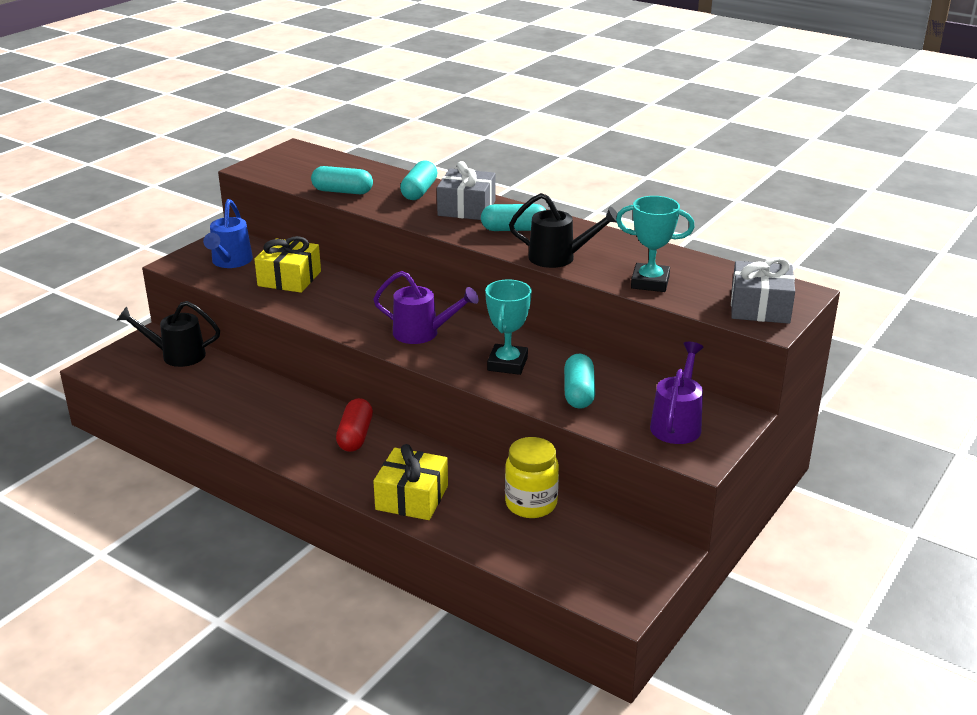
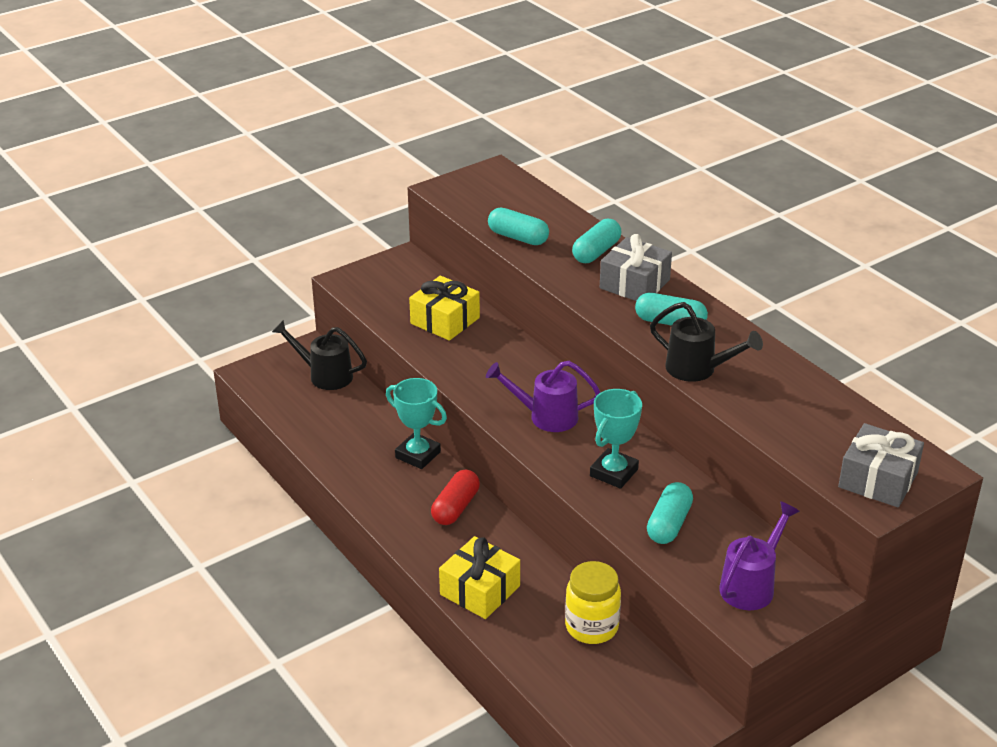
camera: 20 degrees right, 5 degrees up
blue watering can [203,199,253,268] -> none
purple watering can [373,271,479,344] -> purple watering can turned 150 degrees clockwise [486,361,601,432]
turquoise trophy [616,196,695,292] -> turquoise trophy moved to [386,378,447,469]

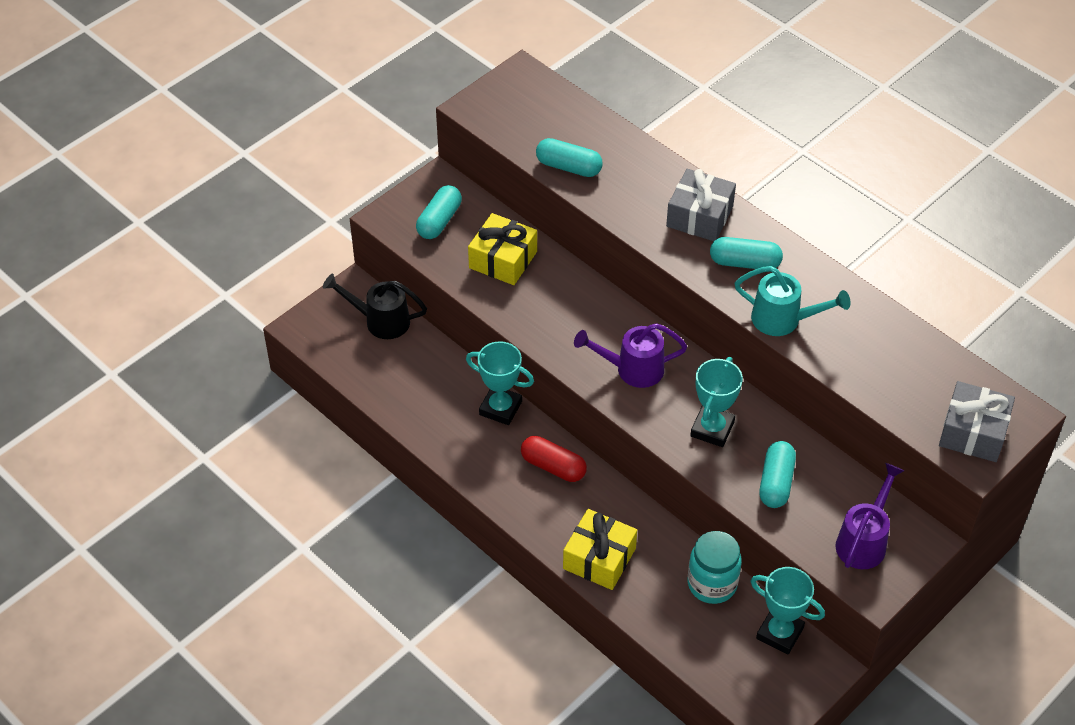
camera: 10 degrees left, 15 degrees up
red capsule [431,470,480,525] -> red capsule turned 75 degrees counterclockwise [521,436,587,482]
yellow jar [565,561,621,644] -> turquoise jar [688,531,742,604]
turquoise capsule [572,219,621,263] -> turquoise capsule moved to [416,185,462,239]
black watering can [650,302,763,382] -> turquoise watering can [734,266,851,336]
none -> turquoise trophy [751,567,825,654]

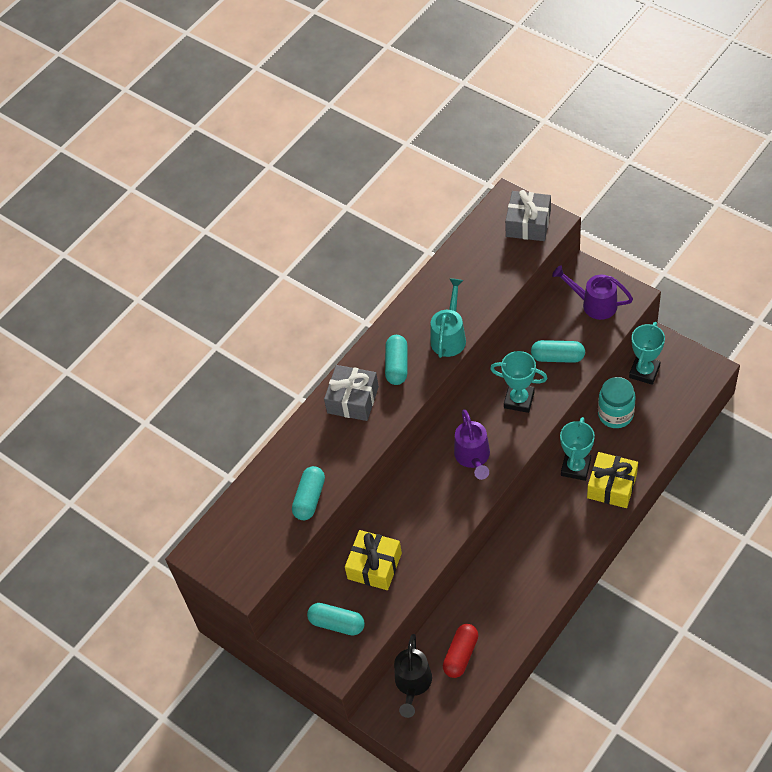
camera: 90 degrees left, 5 degrees up
turquoise trophy [466,341,534,425] -> turquoise trophy moved to [560,417,595,481]
red capsule [521,436,587,482] -> red capsule moved to [443,624,478,678]

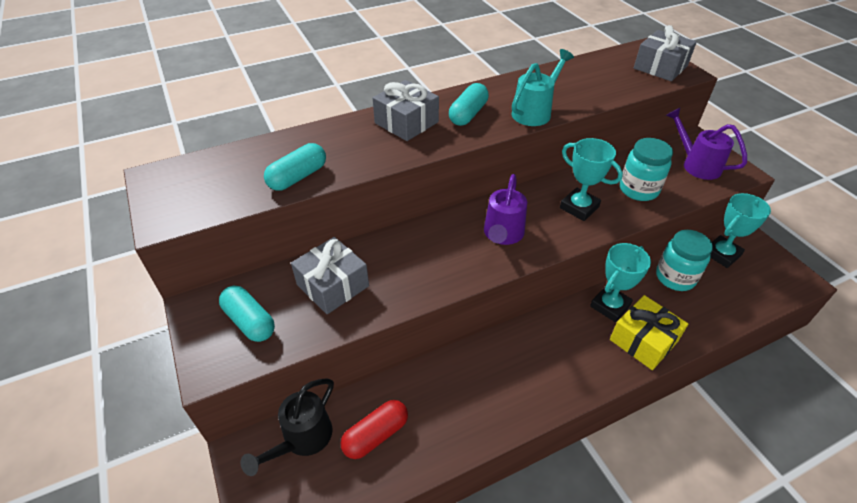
camera: 20 degrees right, 10 degrees down
yellow gift [345,530,402,590] -> grey gift [291,237,369,314]
turquoise capsule [531,340,585,363] -> turquoise jar [620,138,673,201]

